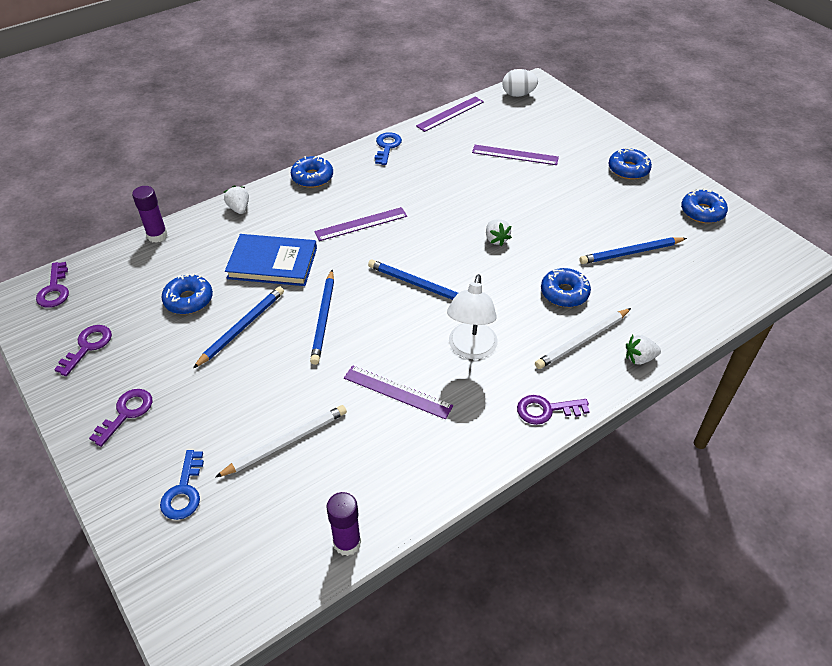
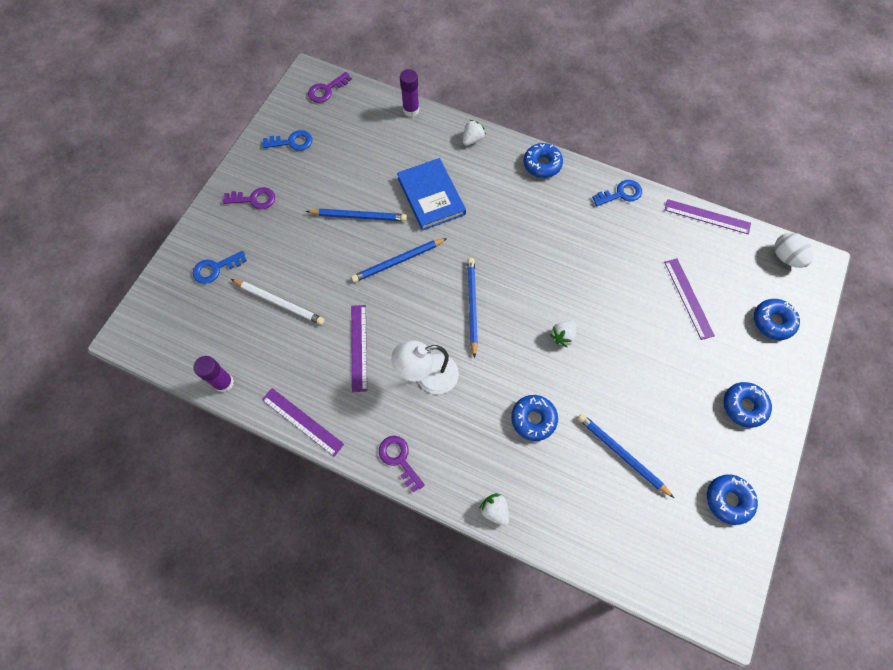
camera: 60 degrees right, 20 degrees up
purple key [54,325,112,376] -> blue key [262,130,313,151]
blue donut [162,273,213,314] -> blue donut moved to [754,299,800,340]
purple ruler [314,207,407,241] -> purple ruler moved to [262,388,344,457]
white pencil [535,308,631,369] -> none

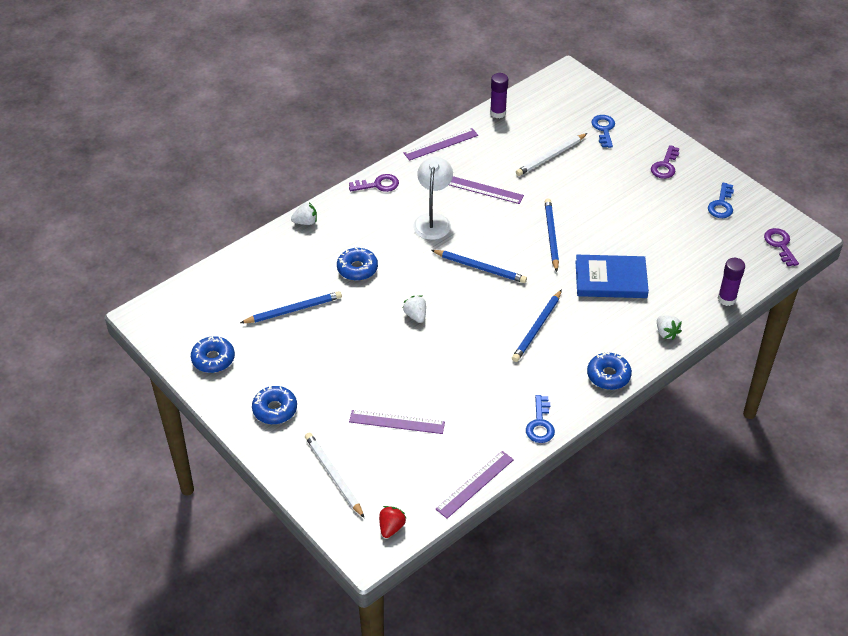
camera: 115 degrees right, 20 degrees down
blue pencil [306,209,407,221] -> blue pencil moved to [512,289,562,362]
blue donut [754,299,800,340] -> white pencil [305,433,364,518]
white egg [774,232,813,268] -> red strawberry [379,506,407,538]

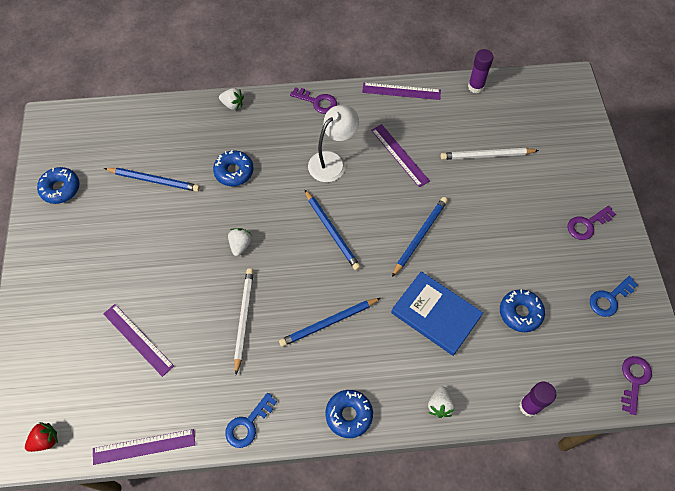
camera: 35 degrees right, 15 degrees up
blue donut [252,386,297,424] -> blue donut moved to [500,289,545,332]
white pencil [305,433,364,518] -> white pencil moved to [234,268,254,375]
blue key [591,115,615,148] -> none

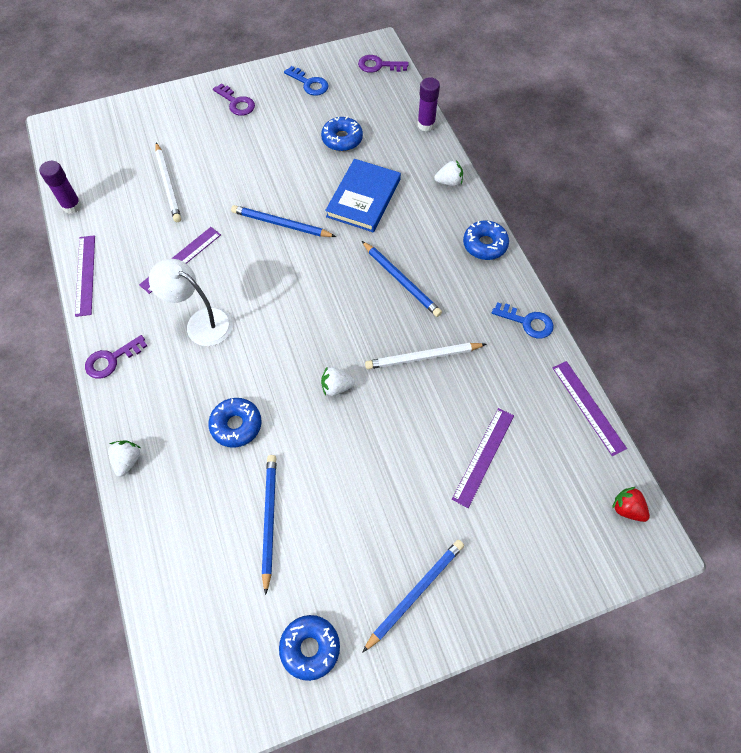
camera: 105 degrees left, 0 degrees up
purple key [290,87,337,114] -> purple key turned 135 degrees counterclockwise [85,335,147,378]
blue pencil [304,189,361,271] -> blue pencil moved to [362,540,464,653]

